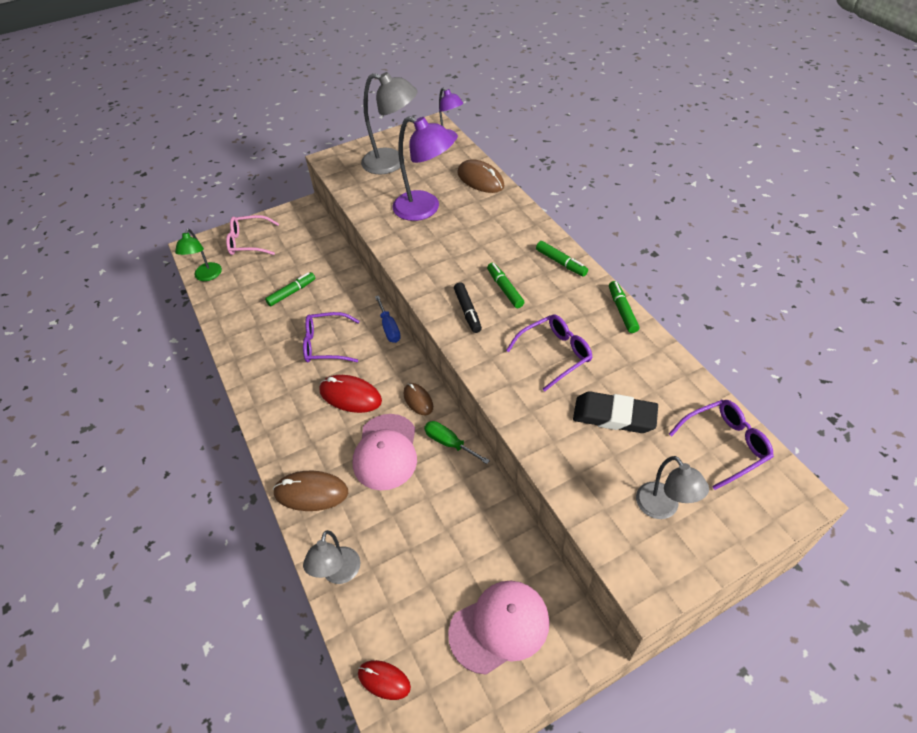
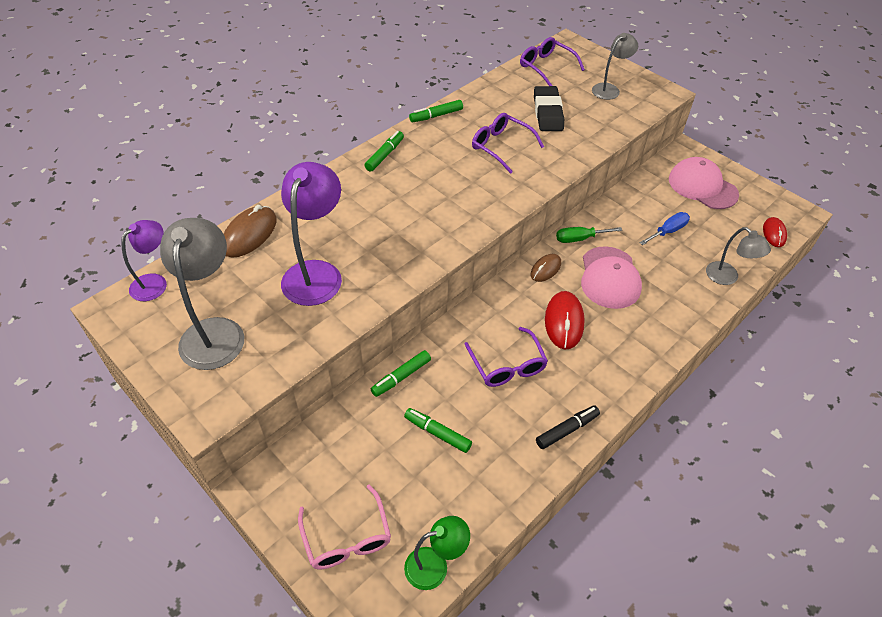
camera: 110 degrees left, 0 degrees up
brown mouse [273,471,348,511] -> none
grey lamp [303,530,360,584] -> grey lamp turned 60 degrees clockwise [706,227,771,285]
pink cap [353,414,417,490] -> pink cap turned 105 degrees clockwise [581,246,642,309]
blue screwdriver [375,295,401,343] -> blue screwdriver moved to [639,212,690,245]
green screwdriver [424,421,490,464] -> green screwdriver turned 60 degrees clockwise [556,227,622,243]
black marker [454,282,482,333] -> black marker moved to [536,406,600,449]
green marker [487,263,525,308] -> green marker moved to [371,350,431,397]

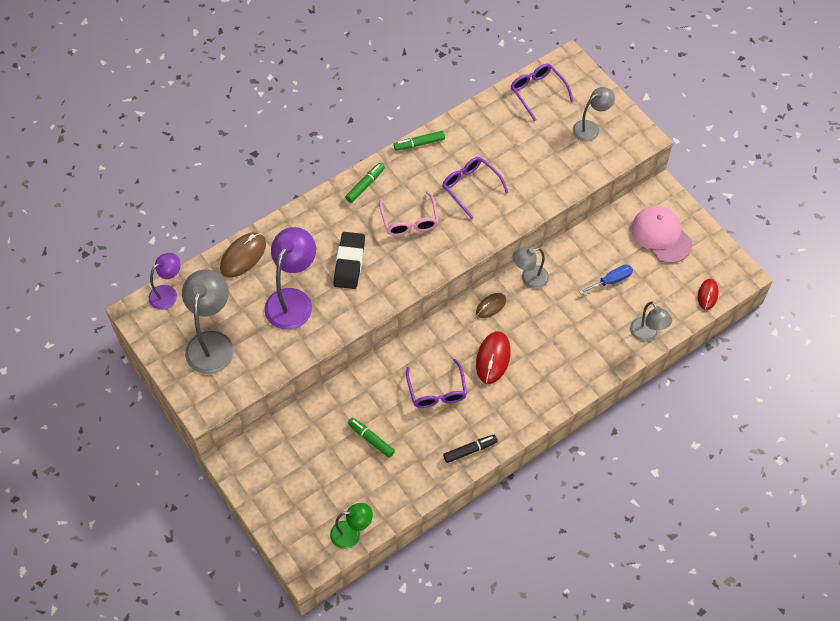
camera: 10 degrees right, 10 degrees up
pink glasses [298,484,391,570] -> pink glasses moved to [379,191,438,236]
green marker [371,350,431,397] -> none
black eraser [534,86,564,131] -> black eraser moved to [334,232,365,289]
green screwdriver [556,227,622,243] -> grey lamp [512,247,549,289]
pink cap [581,246,642,309] -> none

